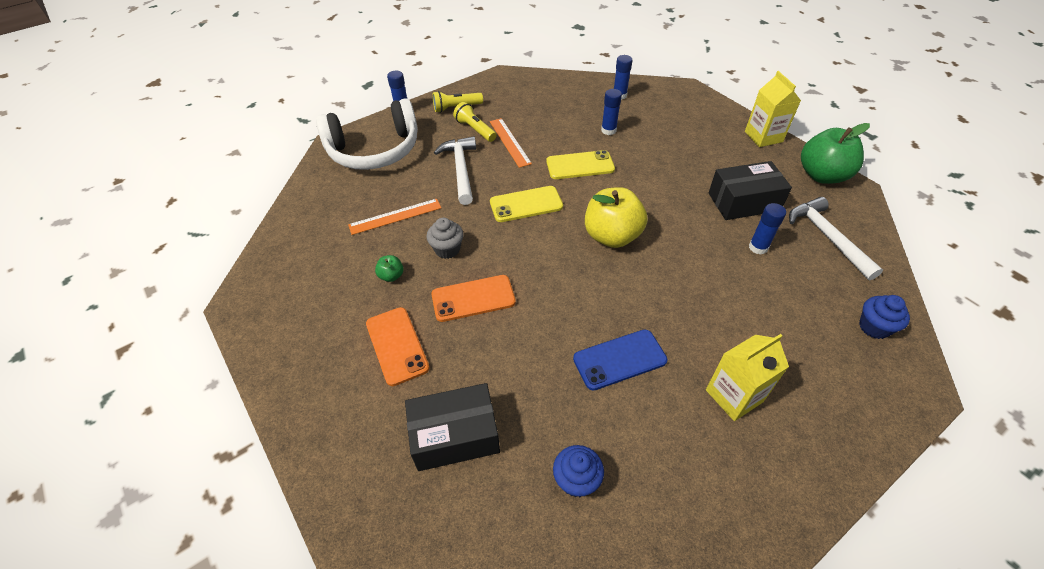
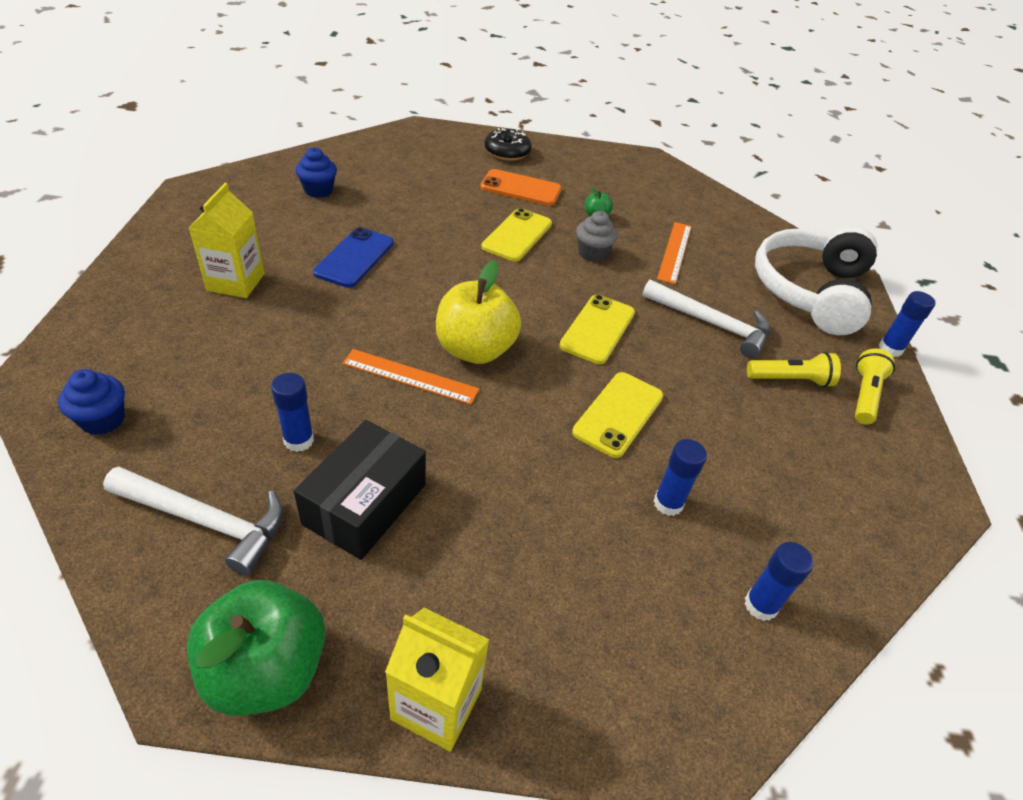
camera: 125 degrees right, 5 degrees down
black box [405,383,500,471] -> none
orange phone [431,275,516,322] -> yellow phone [482,208,552,261]
orange ruler [490,118,532,168] -> orange ruler moved to [342,349,479,405]
none -> black donut [485,128,532,161]

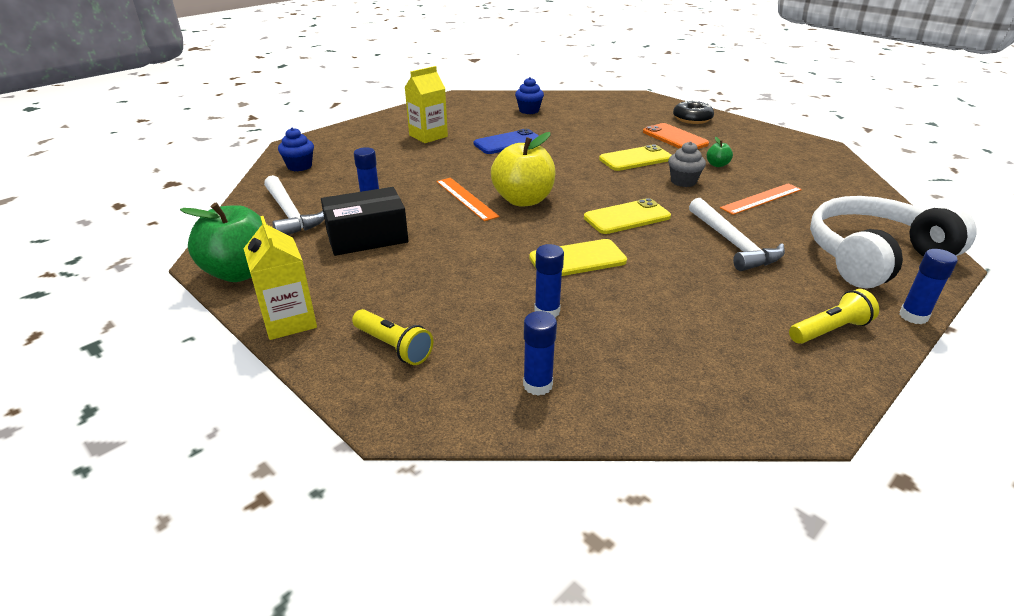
camera: 45 degrees right, 10 degrees down
yellow flashlight [747,352,841,387] -> yellow flashlight moved to [352,309,433,365]

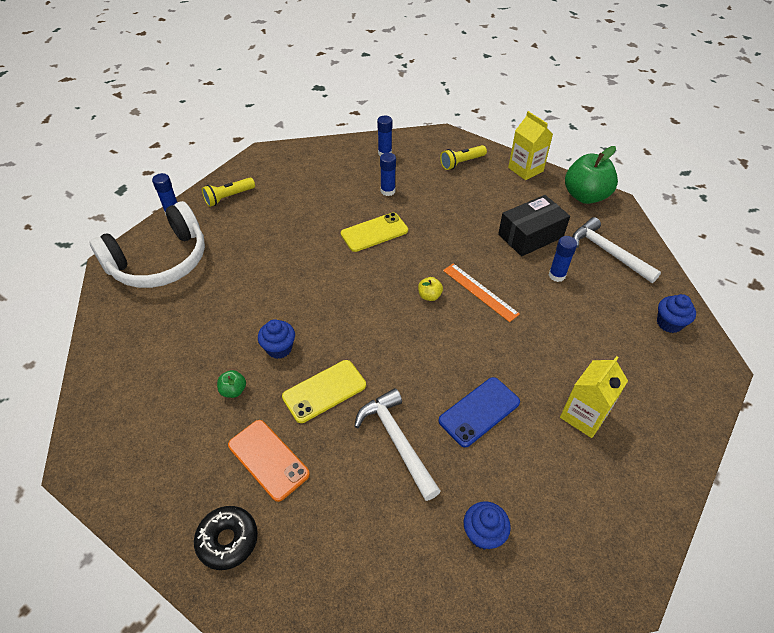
camera: 170 degrees right, 15 degrees up
yellow flashlight [352,309,433,365] -> yellow flashlight turned 60 degrees counterclockwise [440,145,487,170]
yellow apple [491,132,556,207] -> yellow apple [418,277,443,301], size x0.43
yellow phone [584,198,671,234] -> none
grey cupcake [668,141,706,187] -> blue cupcake [258,319,295,359]
white hammer [689,198,785,271] -> white hammer moved to [354,388,441,501]
orange ruler [720,183,802,215] -> none

